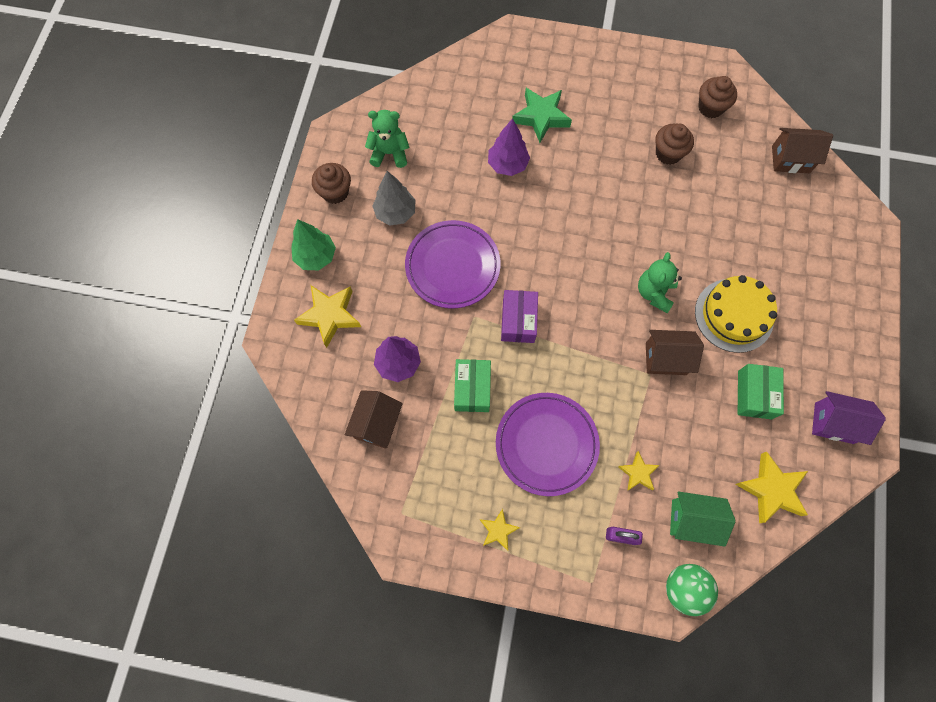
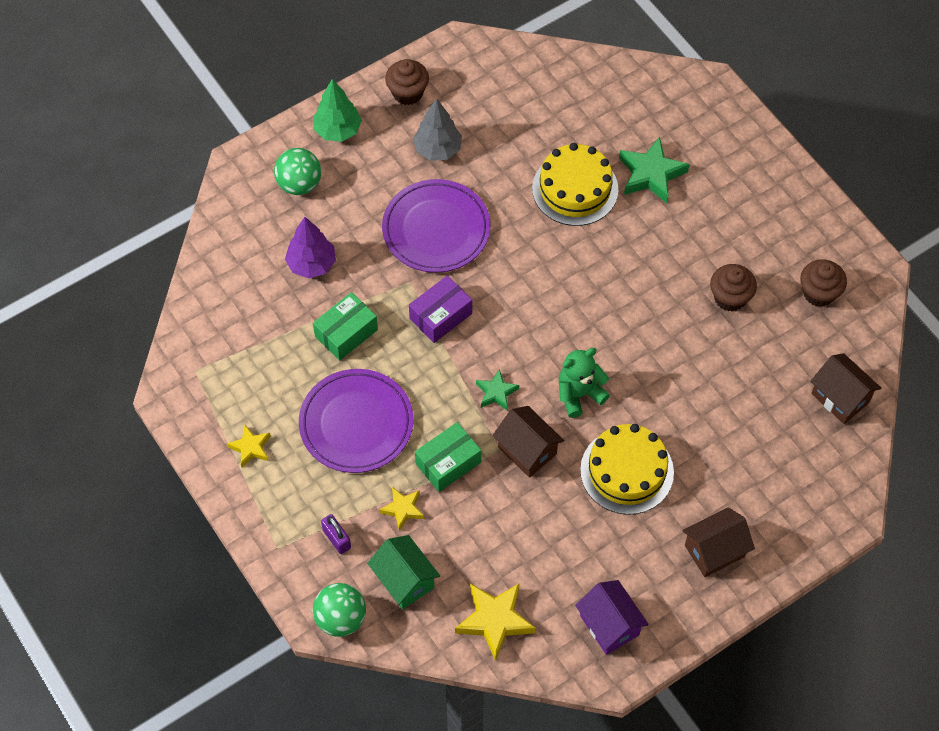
camera: 45 degrees right, 10 degrees down
yellow star [294,285,361,348] -> green ball [274,148,321,195]
brown house [345,390,403,449] -> brown house moved to [682,507,755,577]
green teddy bear [365,110,409,168] -> none
purple tree [488,118,530,176] -> yellow cake [532,143,618,226]
green box [738,364,784,420] -> green box moved to [415,422,481,492]
none -> green star [476,369,519,411]

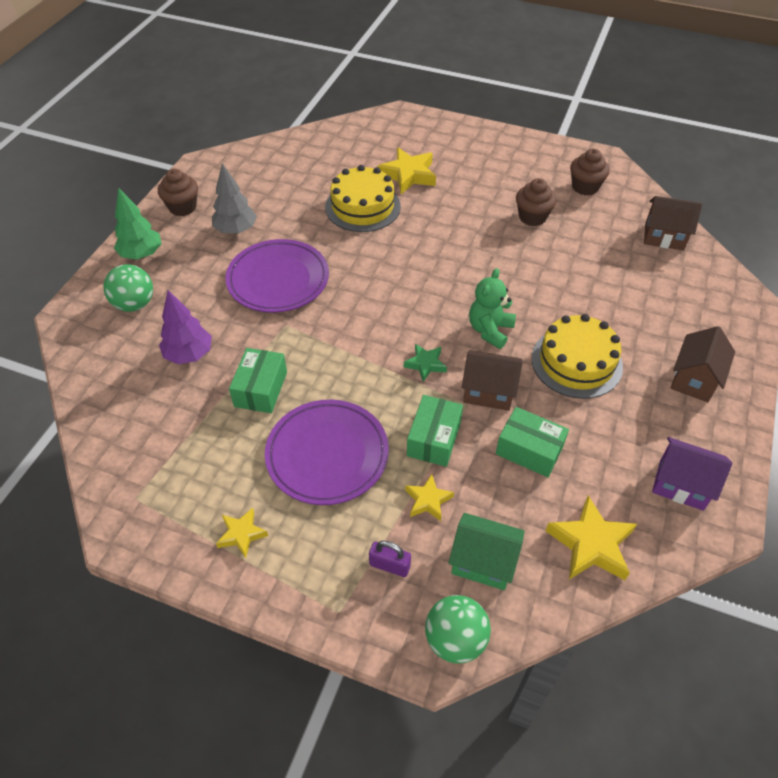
camera: 35 degrees left, 10 degrees down
purple box [409,275,472,343] -> none
green star [619,137,690,203] -> yellow star [377,147,436,194]
none -> green box [496,407,569,477]

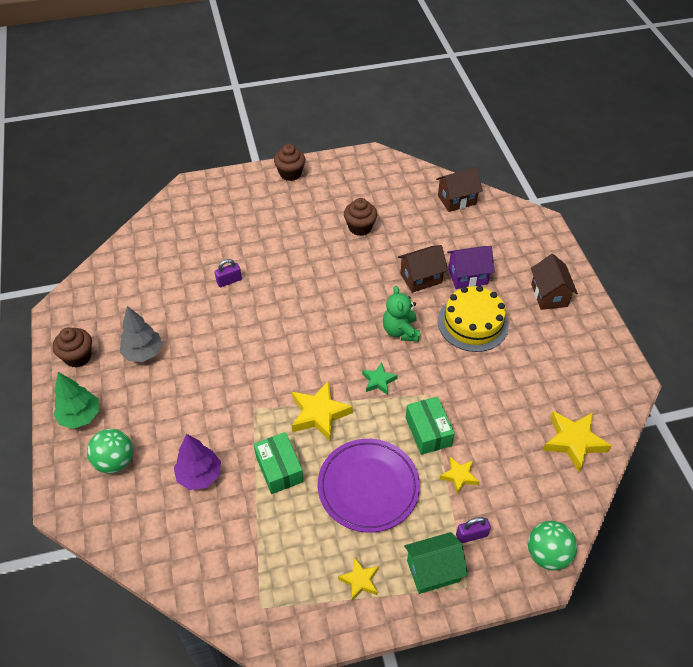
camera: 35 degrees left, 0 degrees up
purple plate [226,239,329,312] -> none
yellow cake [325,165,401,232] -> purple padlock [215,259,242,287]
yellow star [377,147,436,194] -> yellow star moved to [292,381,353,442]
green house [449,513,525,590] -> green house moved to [404,532,468,594]
brown house [462,350,523,411] -> brown house moved to [398,245,448,293]
green box [496,407,569,477] -> none
brown cupcake [570,149,610,195] -> brown cupcake moved to [274,144,306,181]
purple house [652,437,733,511] -> purple house moved to [447,246,495,289]

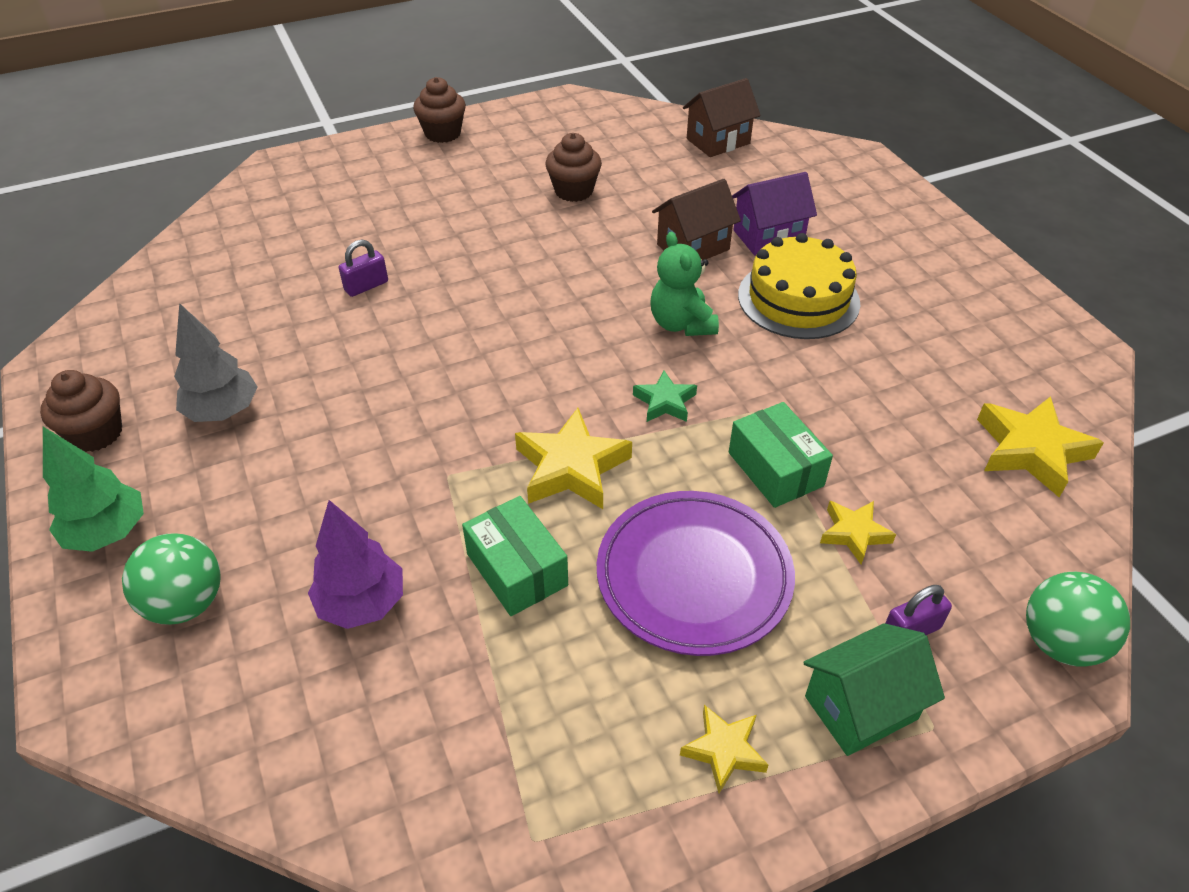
camera: 10 degrees left, 5 degrees down
brown house [531,254,578,310] -> none

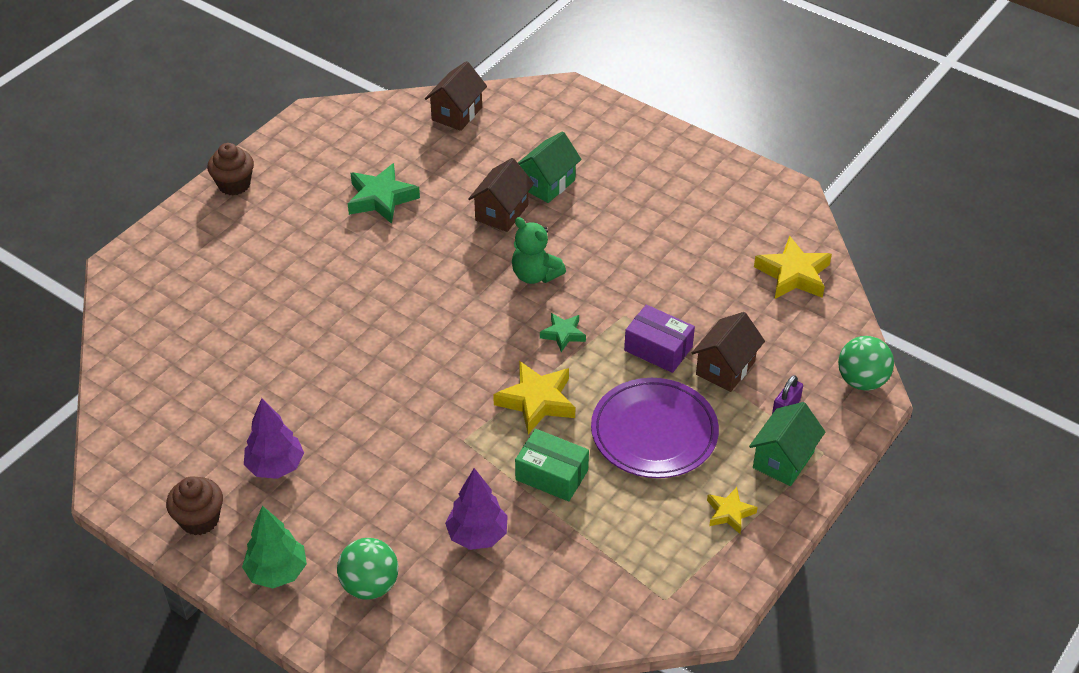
camera: 30 degrees left, 0 degrees up
grey tree [174,303,258,422] -> purple tree [244,398,304,479]
purple padlock [339,240,388,297] -> none
brown cupcake [545,133,602,202] -> green star [347,163,420,224]
green box [729,402,833,508] -> purple box [624,305,695,373]
purple house [732,172,817,256] -> green house [518,131,582,203]
yellow cake [738,233,860,339] -> none
yellow star [820,501,896,564] -> brown house [692,312,765,392]

